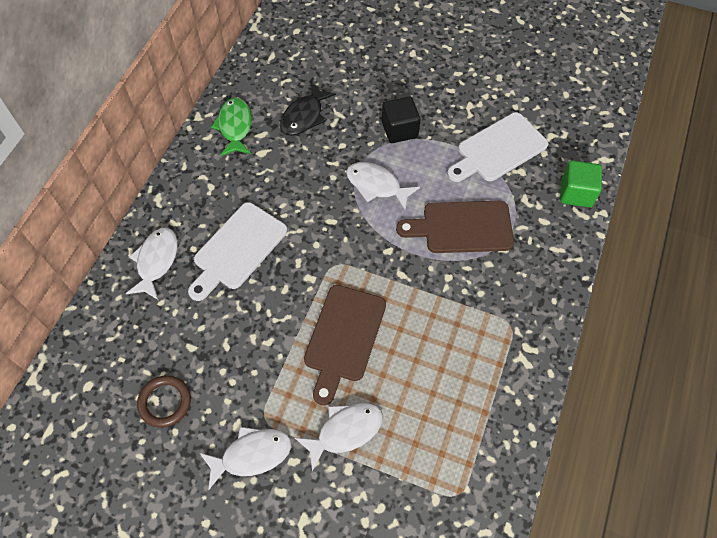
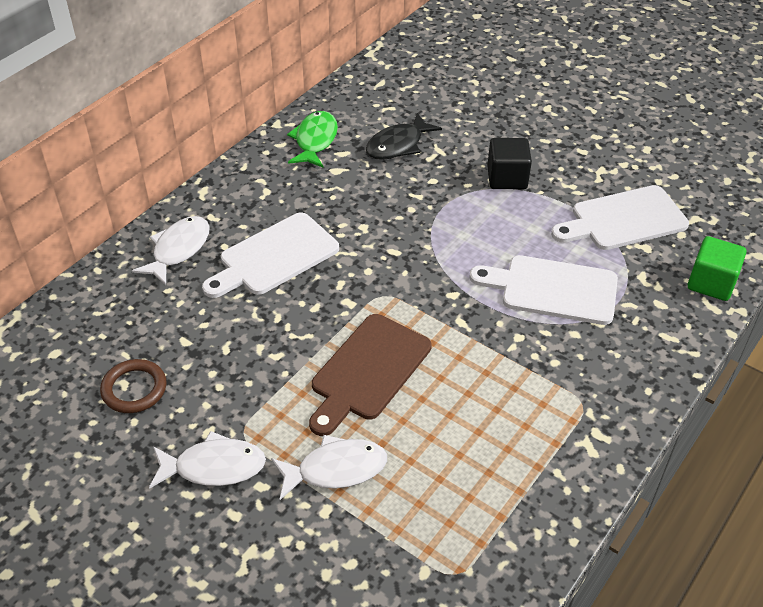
camera: 15 degrees right, 15 degrees down
white fish [346,162,420,210] -> none
brown cutting board [396,201,514,253] -> white cutting board [470,255,618,325]

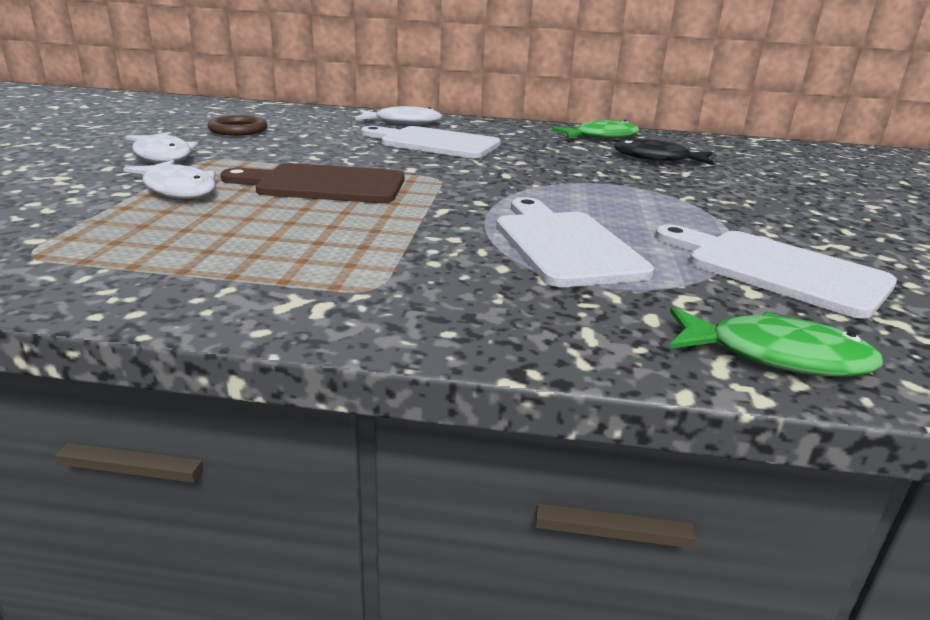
camera: 60 degrees right, 20 degrees down
black cube [487,138,532,189] -> none
green cube [688,236,746,301] -> green fish [669,306,883,377]

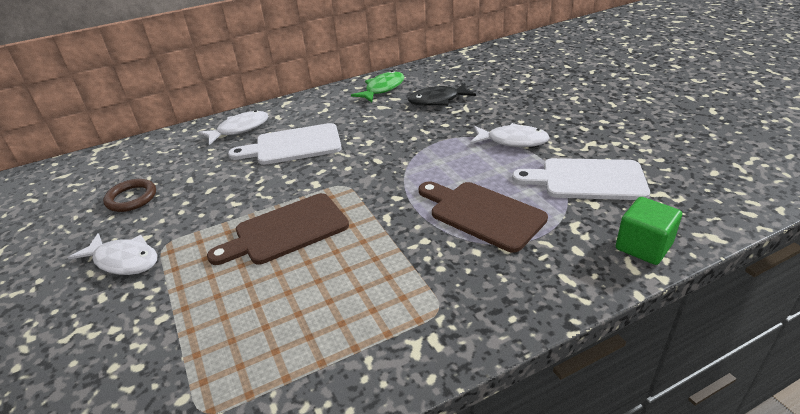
camera: 30 degrees left, 10 degrees up
white fish [123,160,216,199] -> white fish moved to [470,123,550,147]
white cutting board [496,197,654,287] -> brown cutting board [419,181,548,253]
green fish [669,306,883,377] -> green cube [616,197,682,265]

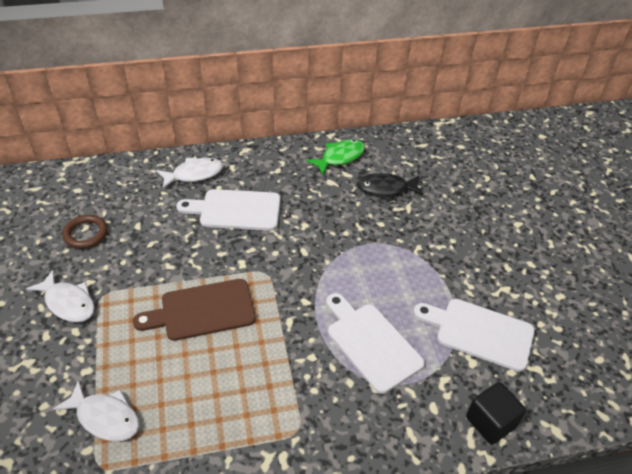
camera: 10 degrees right, 10 degrees up
brown cutting board [419,181,548,253] -> white cutting board [326,293,425,394]
white fish [470,123,550,147] -> white fish moved to [53,380,139,441]
green cube [616,197,682,265] -> black cube [466,382,526,445]

